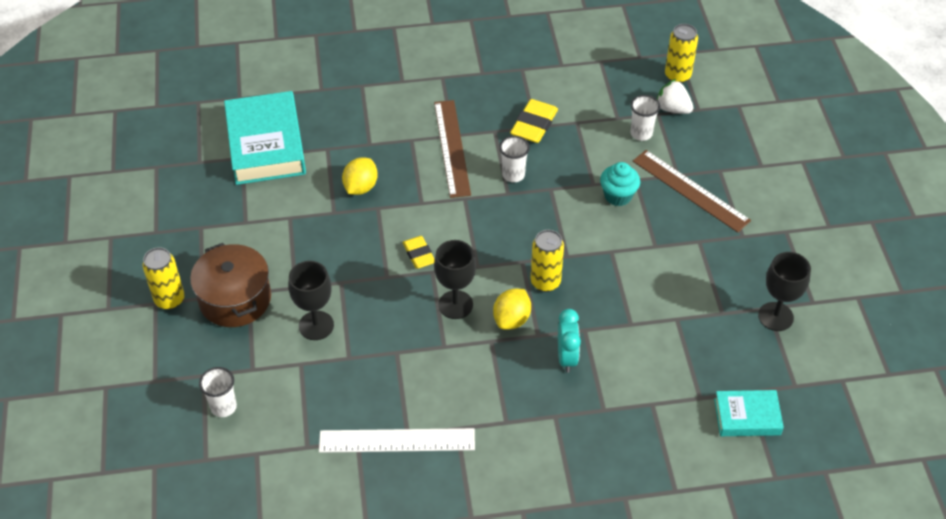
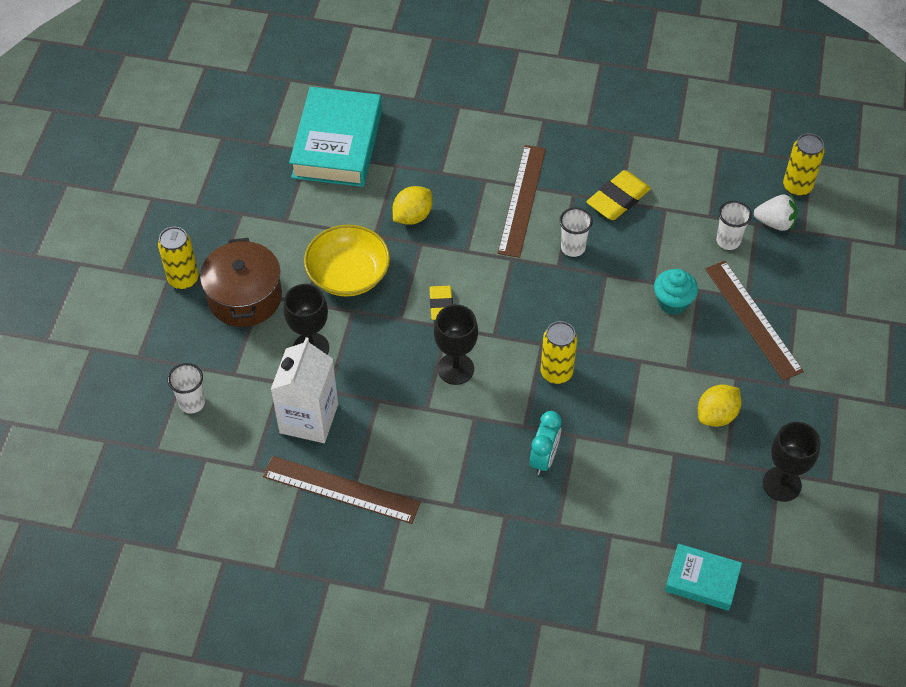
camera: 20 degrees right, 5 degrees up
white ruler [319,428,475,453] -> brown ruler [263,456,421,524]
yellow lemon [493,289,531,330] -> yellow lemon moved to [698,385,741,427]
white strawberry [657,79,694,114] -> white strawberry turned 135 degrees clockwise [754,194,798,231]
none -> white carton [271,337,338,443]
none -> yellow bowl [304,224,390,297]

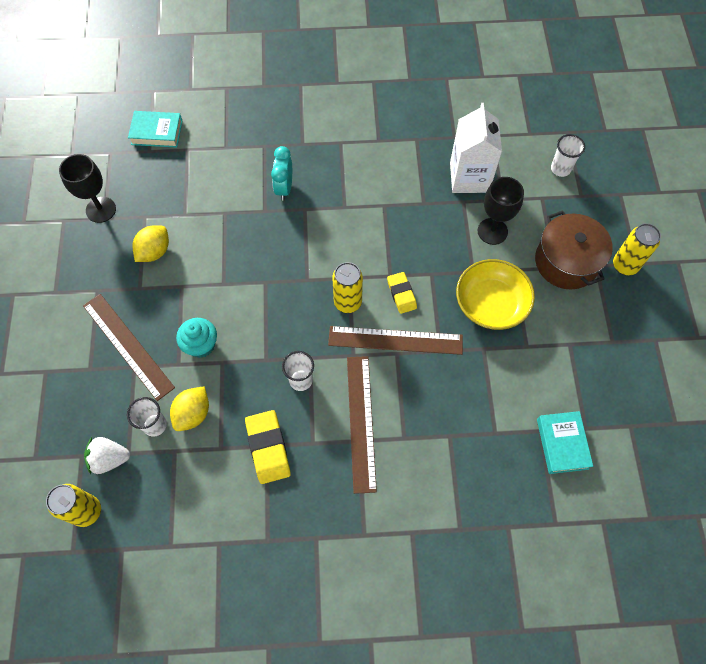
camera: 165 degrees right, 10 degrees up
brown ruler [263,456,421,524] -> brown ruler moved to [328,326,463,355]
turquoise book [289,87,382,187] -> turquoise book [537,411,593,474], size x0.54
yellow lemon [392,186,432,225] -> yellow lemon moved to [170,386,209,431]
black goblet [434,305,478,385] -> none
yellow can [540,321,577,384] -> yellow can moved to [332,262,363,313]
yellow eraser [586,170,651,220] -> yellow eraser turned 45 degrees counterclockwise [245,410,291,484]

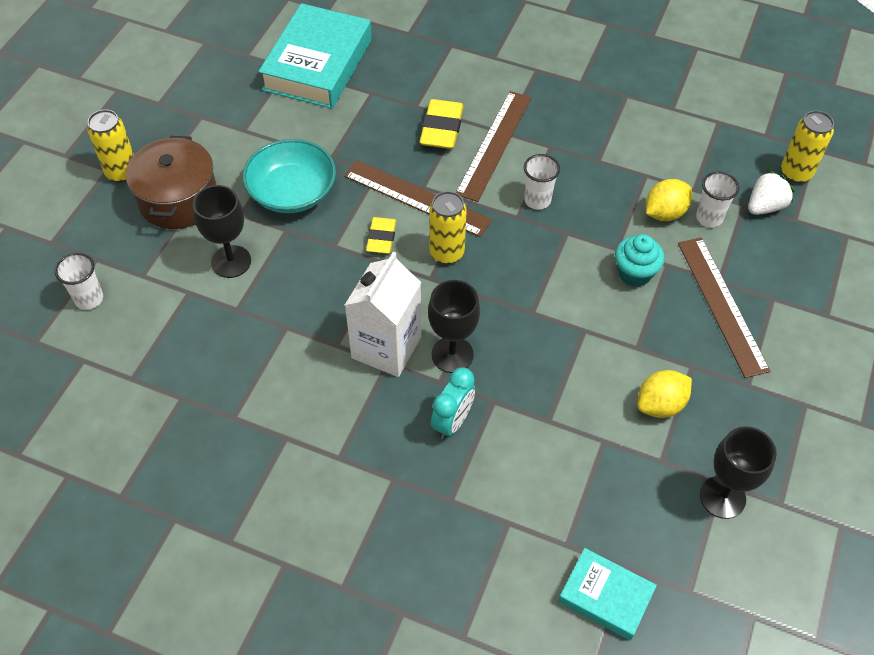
camera: 155 degrees left, 10 degrees down
white strawberry [84,437,130,474] -> white strawberry turned 60 degrees counterclockwise [748,170,795,215]
yellow eraser [245,410,291,484] -> yellow eraser moved to [419,99,464,149]
white carton [450,103,502,193] -> white carton moved to [345,252,421,377]
yellow bowl [456,259,535,330] -> turquoise bowl [243,139,336,213]
turquoise book [537,411,593,474] -> turquoise book [258,3,372,109], size x1.84
none -> black goblet [428,280,480,373]

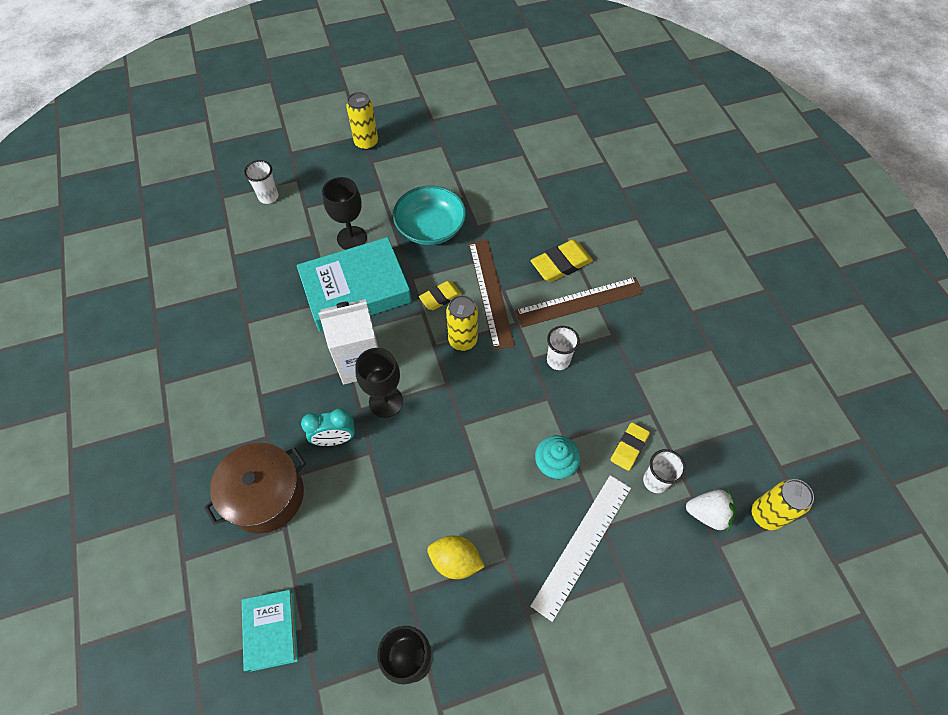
camera: 50 degrees right, 5 degrees up
brown pot [126,136,216,229] -> brown pot moved to [204,443,306,534]
turquoise book [258,3,372,109] -> turquoise book moved to [297,237,412,332]
yellow lemon [646,179,692,221] -> yellow eraser [611,422,650,471]
brown ruler [678,237,770,378] -> white ruler [530,475,631,622]

